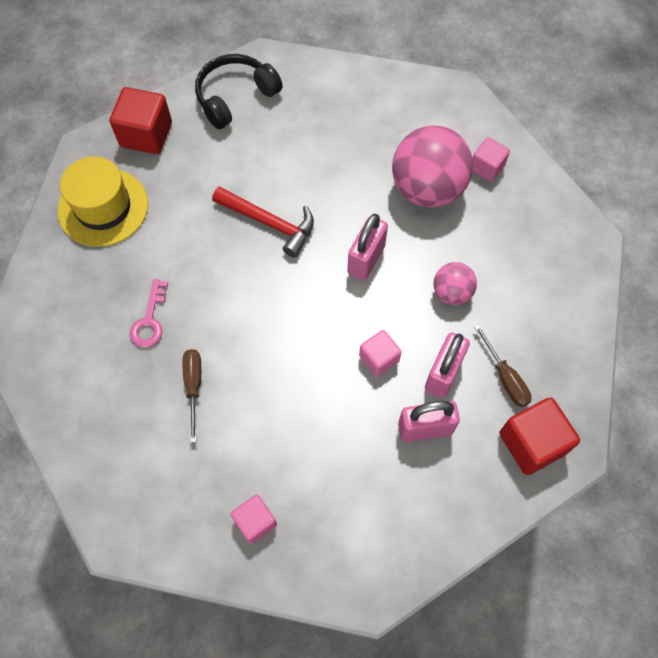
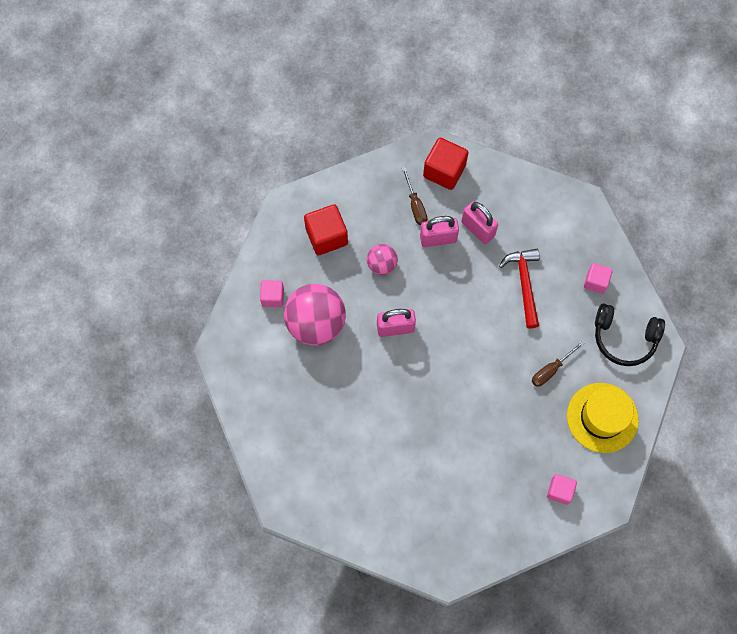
camera: 125 degrees left, 5 degrees up
yellow hat [58,157,148,247] -> yellow hat moved to [567,383,639,453]
red cube [110,87,172,154] -> red cube moved to [304,204,348,255]
pink key [129,279,168,348] -> none
black headphones [195,54,283,129] -> black headphones moved to [595,303,665,366]
red hammer [212,186,314,258] -> red hammer moved to [499,249,540,329]
pink cube [359,330,402,377] -> pink cube moved to [547,474,577,505]
brown screwdriver [474,324,532,407] -> brown screwdriver turned 135 degrees clockwise [402,167,427,225]

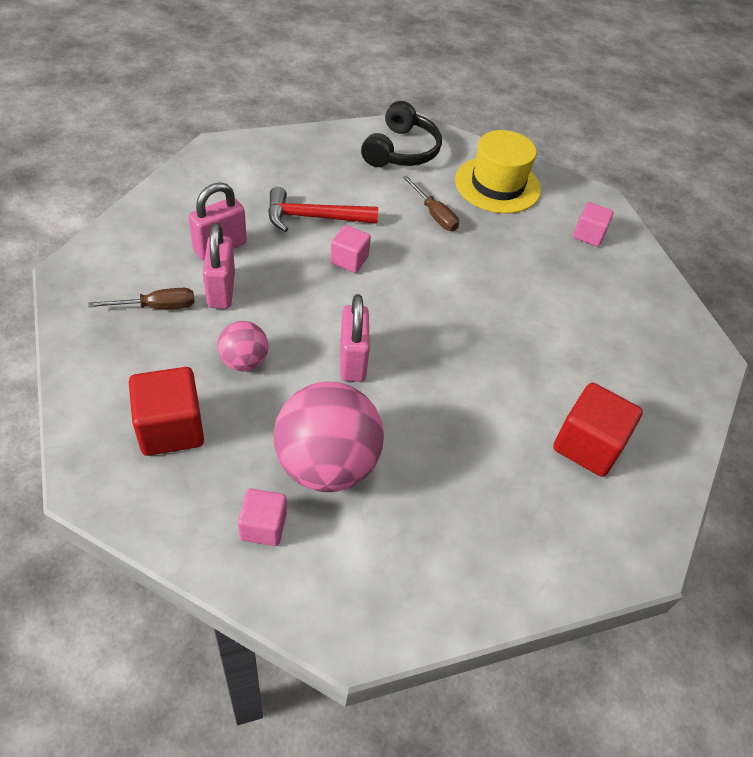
camera: 90 degrees left, 20 degrees down
red cube [423,138,469,190] -> red cube moved to [553,383,643,477]
pink cube [584,263,613,294] -> pink cube moved to [330,225,371,273]

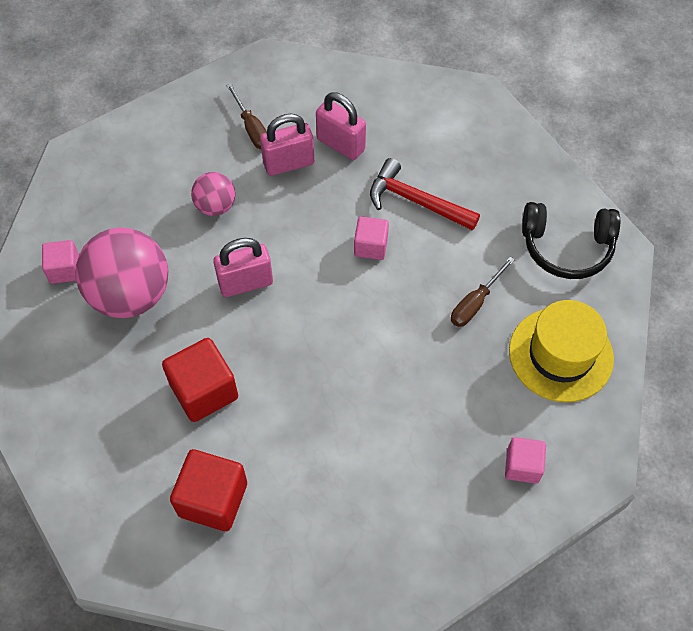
camera: 80 degrees right, 10 degrees up
red cube [129,367,204,456] -> red cube moved to [162,338,238,422]
red hammer [268,187,378,232] -> red hammer turned 45 degrees counterclockwise [370,158,480,231]

